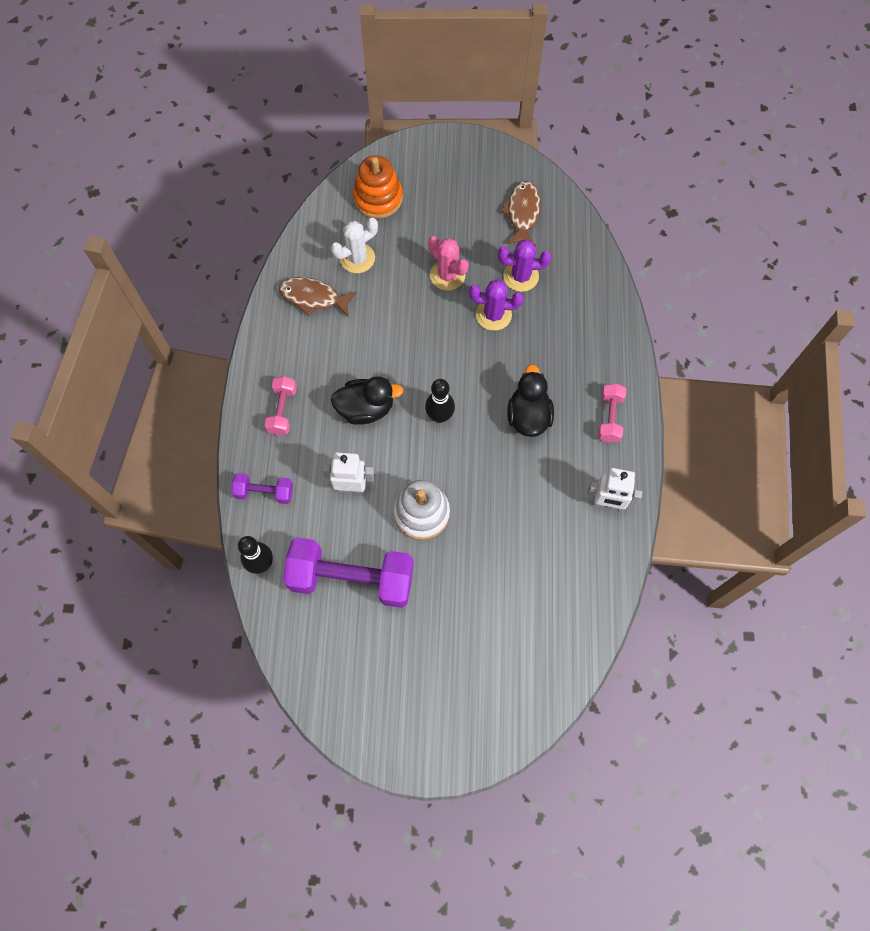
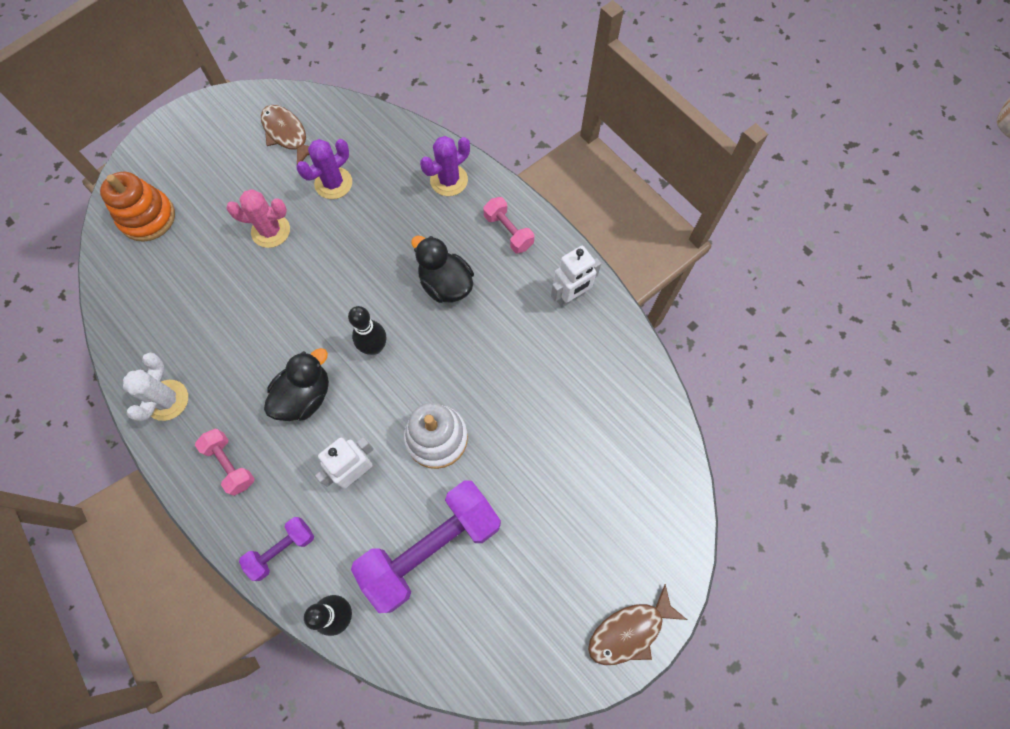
camera: 45 degrees left, 0 degrees up
brown fish [279,277,357,317] -> brown fish moved to [588,584,687,665]
white cactus [331,218,378,273] -> white cactus moved to [123,353,188,421]
purple cactus [469,279,523,331] -> purple cactus moved to [420,136,470,196]

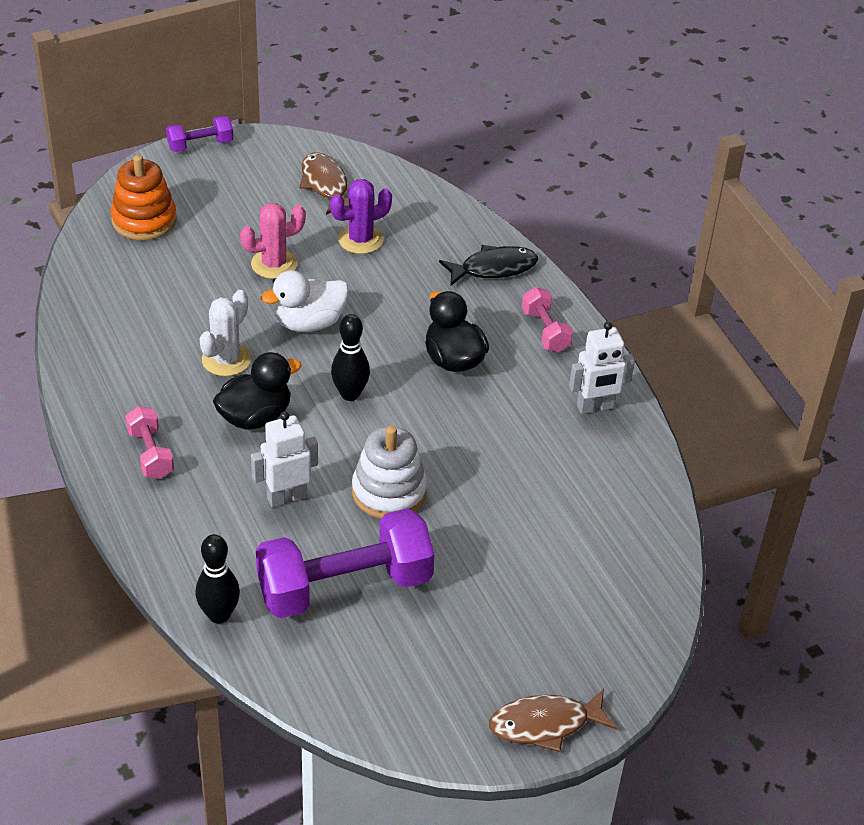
camera: 15 degrees right, 25 degrees down
white cactus [123,353,188,421] -> white cactus moved to [200,290,251,376]
pink cactus [226,189,290,248] -> pink cactus turned 45 degrees counterclockwise [240,203,306,279]
purple dumbbell [239,517,314,581] -> purple dumbbell moved to [166,115,233,152]
purple cactus [420,136,470,196] -> black fish [439,245,538,286]
none -> white duck [261,270,349,332]

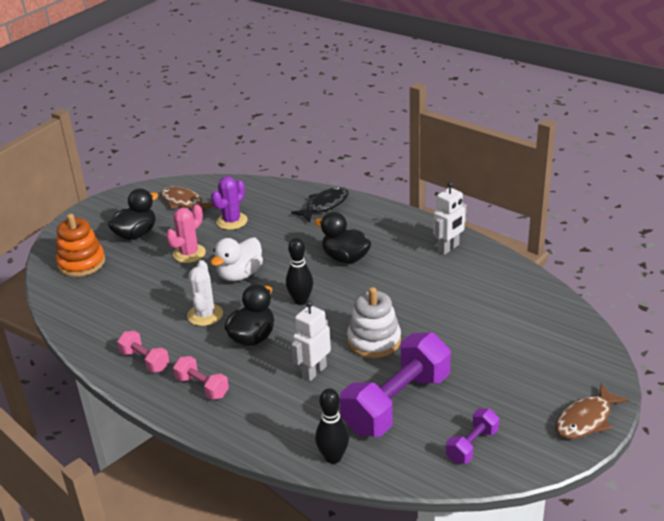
camera: 25 degrees left, 10 degrees down
purple dumbbell [166,115,233,152] -> purple dumbbell moved to [446,409,499,464]
pink dumbbell [522,287,573,352] -> pink dumbbell moved to [117,331,169,373]
none -> black duck [108,189,158,240]

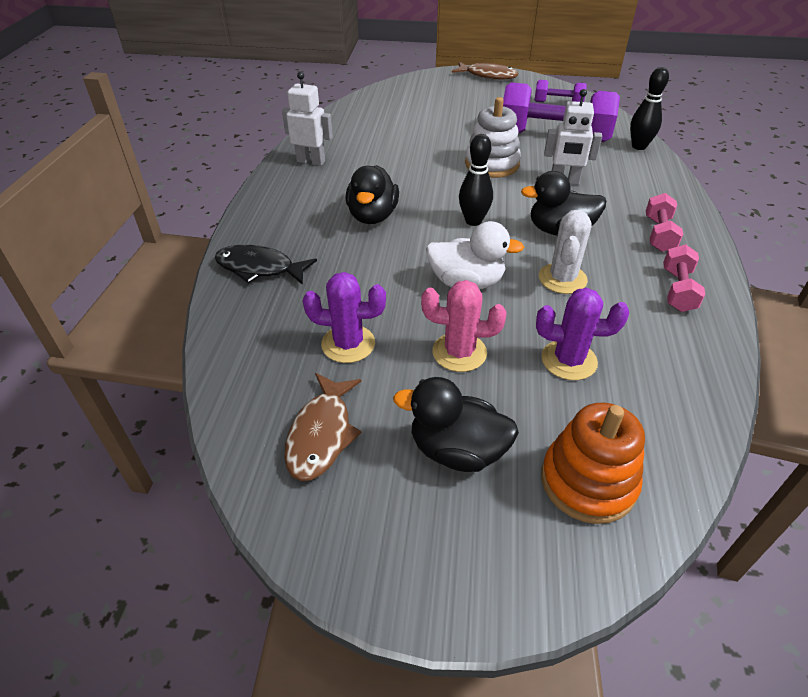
camera: 120 degrees left, 10 degrees up
white cactus [187,260,223,326] -> white cactus turned 45 degrees counterclockwise [539,210,592,294]
none -> purple cactus [536,288,629,380]

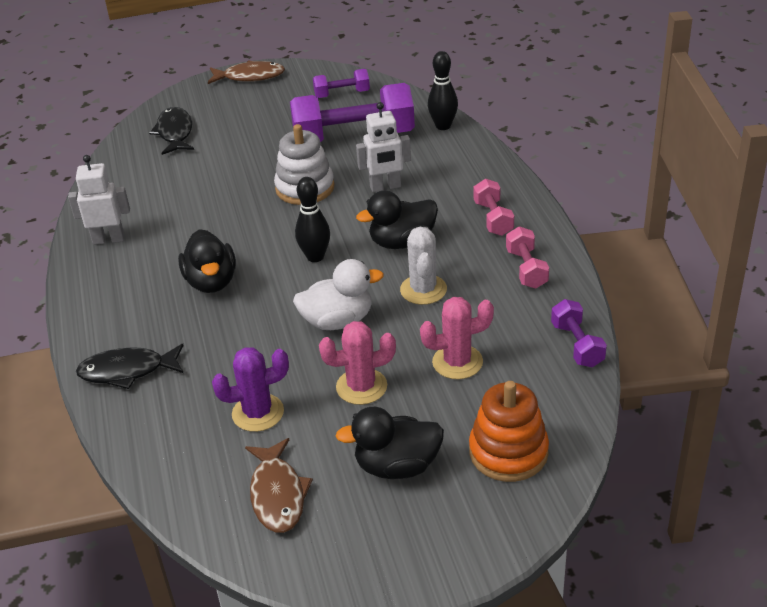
camera: 20 degrees left, 5 degrees down
purple cactus [536,288,629,380] -> pink cactus [420,297,494,379]
none -> black fish [149,107,194,155]
none -> purple dumbbell [551,299,607,367]

